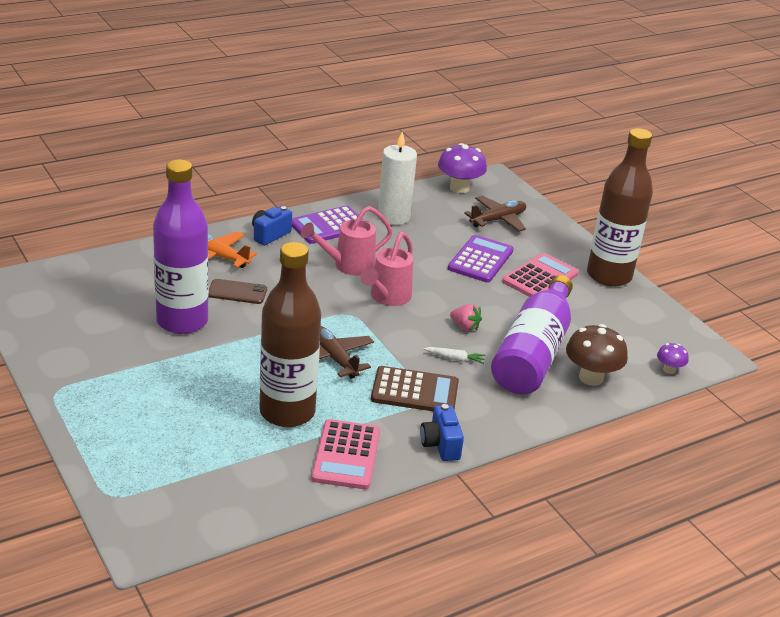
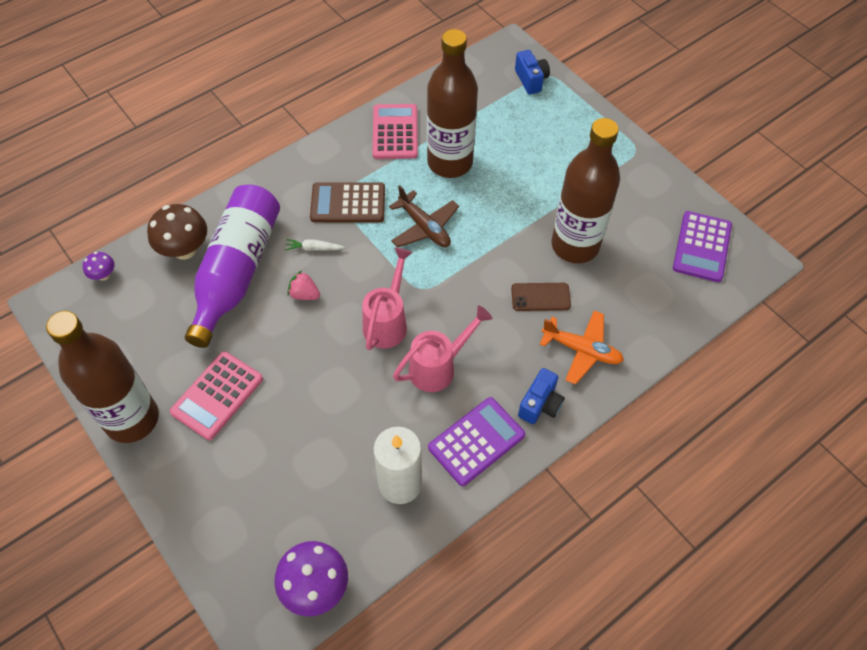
camera: 175 degrees right, 25 degrees up
purple bottle [153,159,209,334] -> brown bottle [552,118,620,263]
blue camera [420,404,464,461] -> blue camera moved to [515,50,550,95]
purple calculator [448,235,514,283] -> purple calculator moved to [673,211,732,282]
brown plane [464,196,526,232] -> none

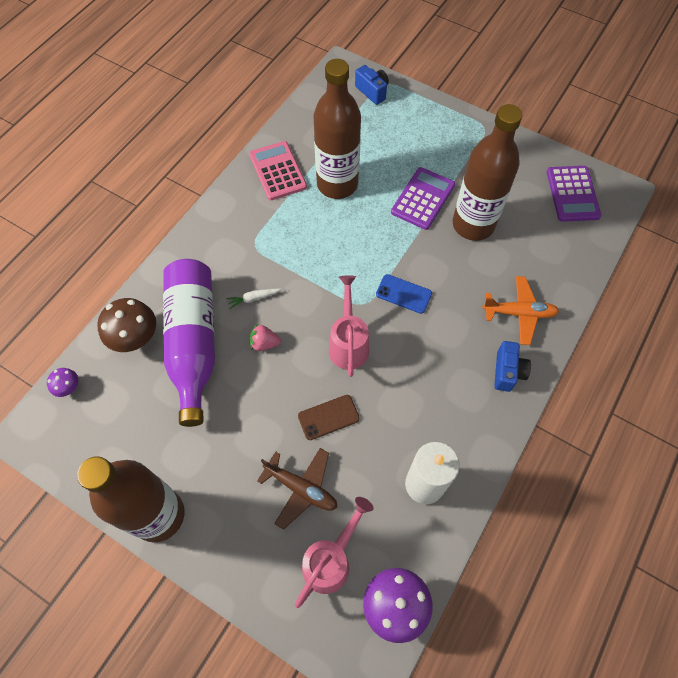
camera: 20 degrees left, 5 degrees up
pink calculator [170,351,263,440] -> none
brown calculator [310,182,385,222] -> none
brown plane [389,185,459,248] -> brown plane moved to [257,448,337,530]
pink watering can [393,305,492,392] -> pink watering can moved to [295,497,374,608]
purple calculator [428,397,525,486] -> purple calculator moved to [391,167,455,230]
brown phone [511,283,571,311] -> brown phone moved to [298,395,360,440]
none -> blue phone [376,274,432,314]

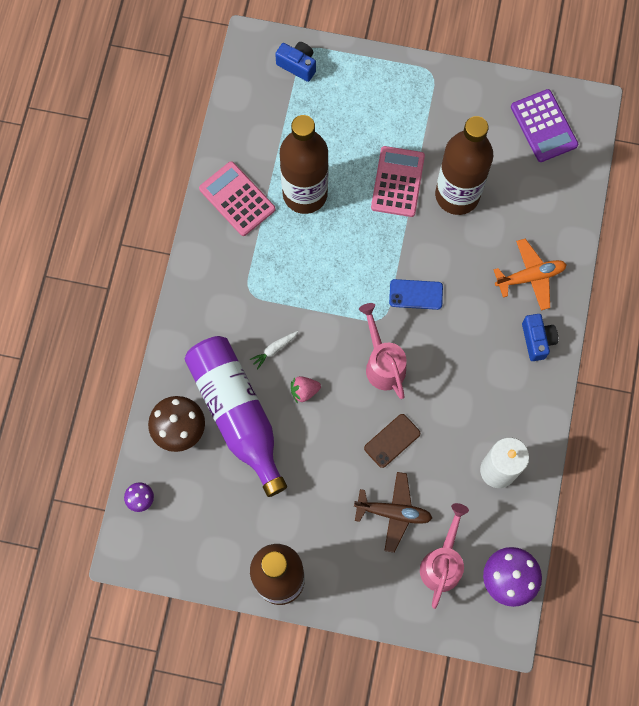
camera: 20 degrees left, 10 degrees up
purple calculator [391,167,455,230] -> pink calculator [371,146,425,217]

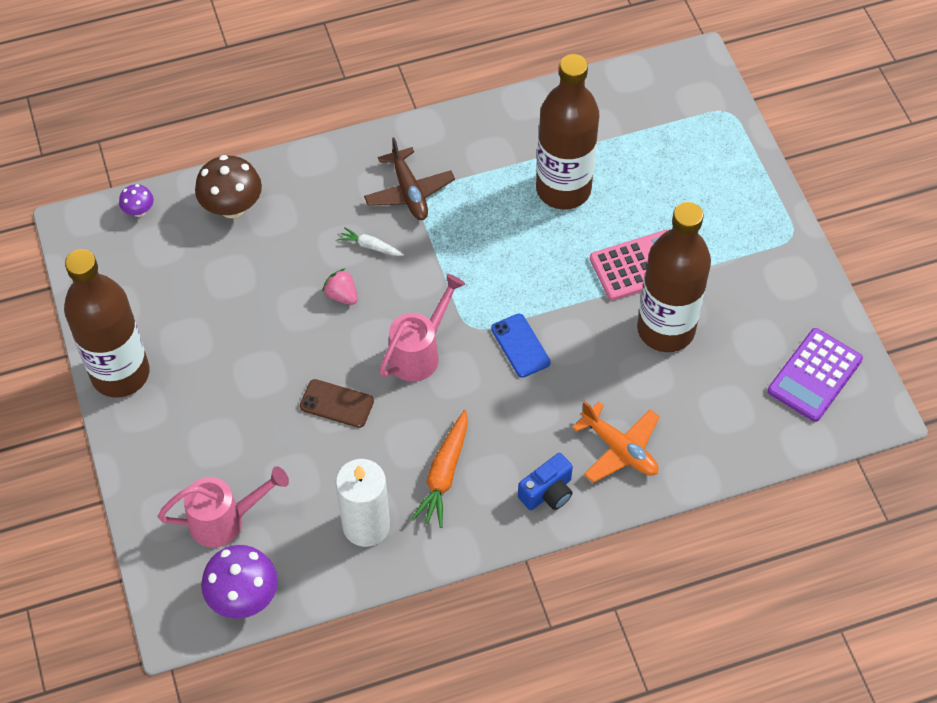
camera: 60 degrees right, 15 degrees down
purple bottle [185,336,287,497] -> none
pink calculator [199,161,276,236] -> none
blue camera [275,42,316,82] -> none
brown plane [354,472,432,553] -> brown plane moved to [364,138,455,220]
none -> orange carrot [411,410,468,528]

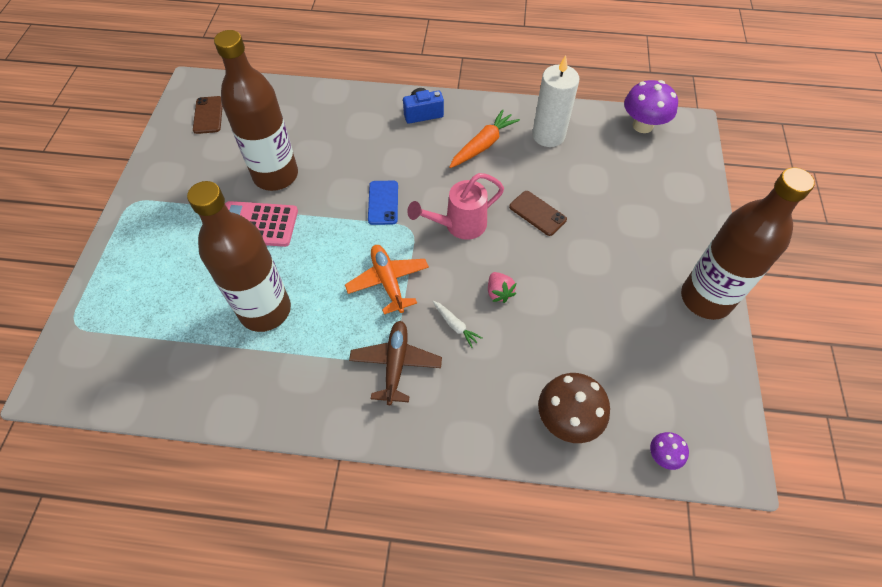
camera: 155 degrees left, 0 degrees up
pink watering can [158,466,289,548] -> none
orange plane [572,401,660,483] -> orange plane moved to [345,245,429,314]
purple calculator [767,328,863,422] -> brown phone [193,96,223,134]

